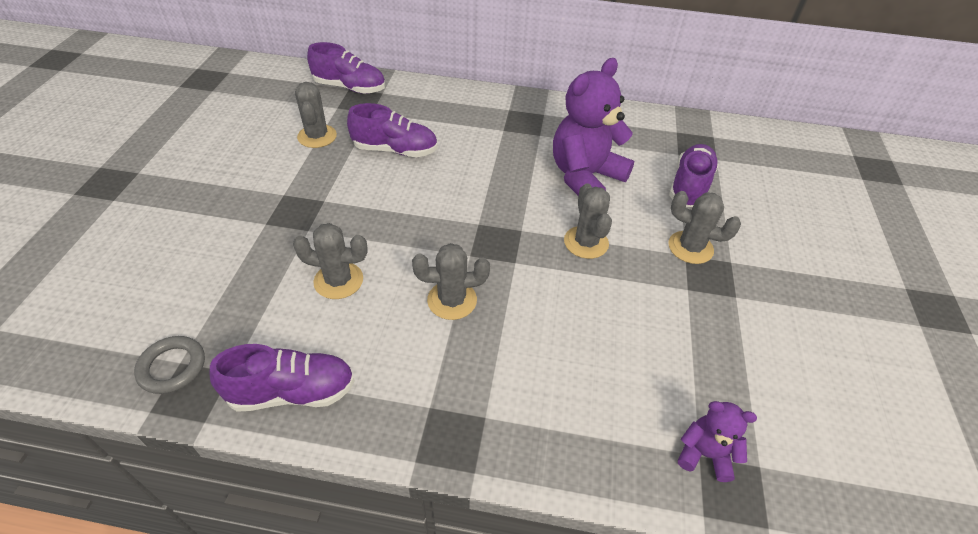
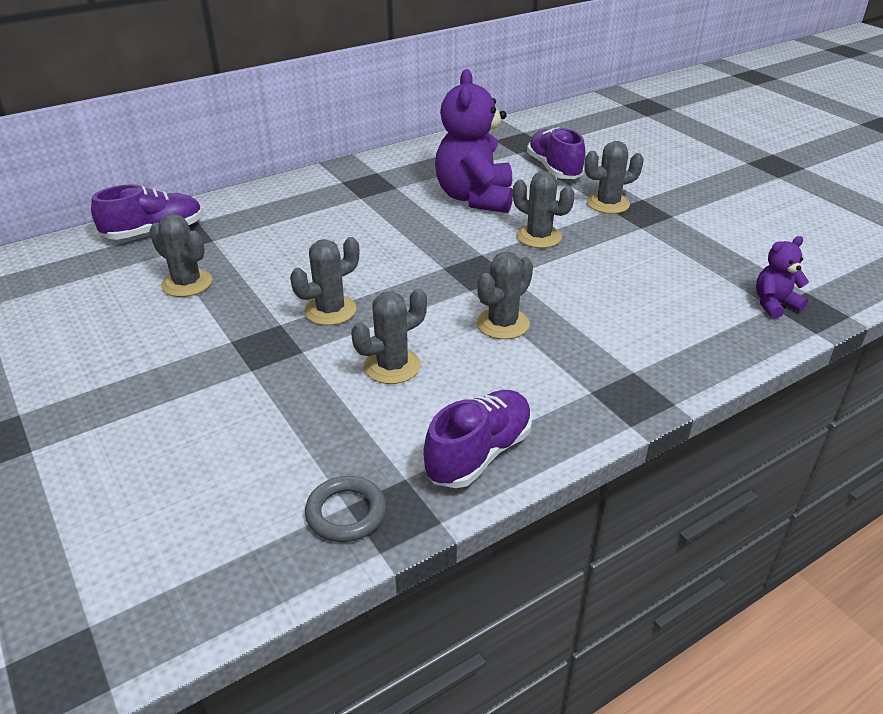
camera: 40 degrees left, 10 degrees down
purple shoe [347,103,438,157] -> none
none -> grey cactus [290,237,359,325]

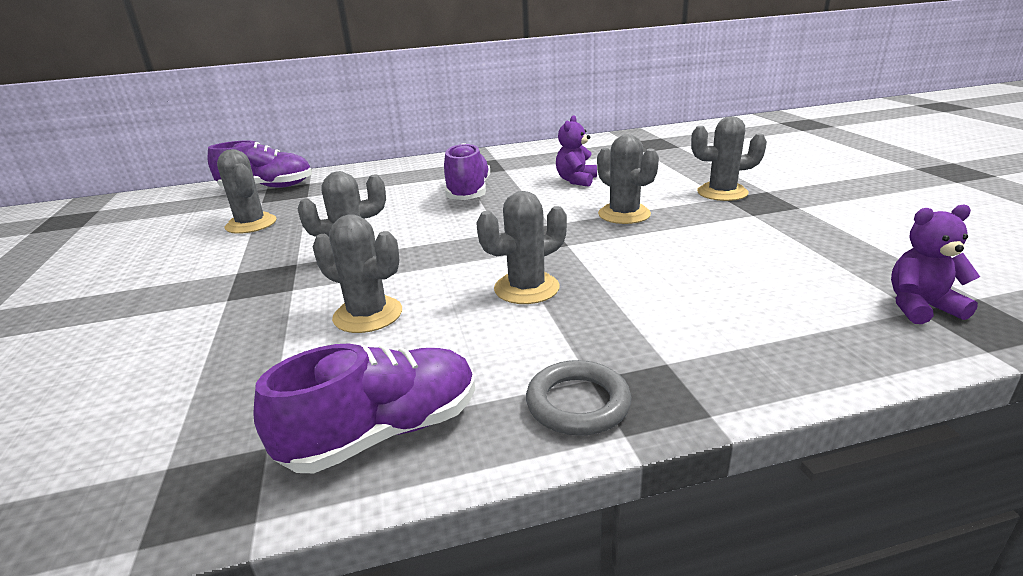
camera: 20 degrees right, 10 degrees down
grey ring [305,476,386,542] -> grey ring moved to [526,360,631,436]
grey cactus [351,288,427,384] -> grey cactus turned 45 degrees clockwise [313,214,402,333]
purple teddy bear [435,69,513,213] -> purple teddy bear [556,115,597,187], size x0.49
purple shoe [527,127,585,179] -> purple shoe moved to [444,143,490,200]

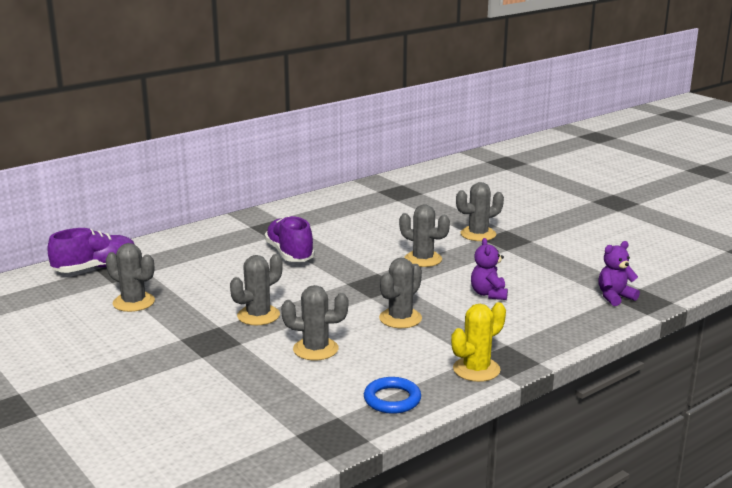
camera: 25 degrees left, 5 degrees down
purple shoe [253,344,475,473] -> blue ring [364,377,421,414]
grey ring [526,360,631,436] -> yellow cactus [451,302,506,382]
purple teddy bear [556,115,597,187] -> purple teddy bear moved to [471,238,508,300]

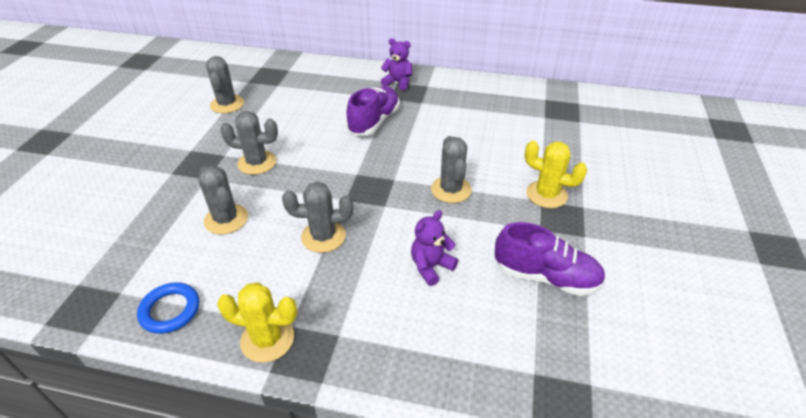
camera: 50 degrees right, 20 degrees up
purple shoe [47,228,134,273] -> purple shoe moved to [495,222,606,296]
grey cactus [456,182,504,241] -> yellow cactus [525,141,587,208]
purple teddy bear [598,241,640,306] -> purple teddy bear moved to [381,38,412,91]

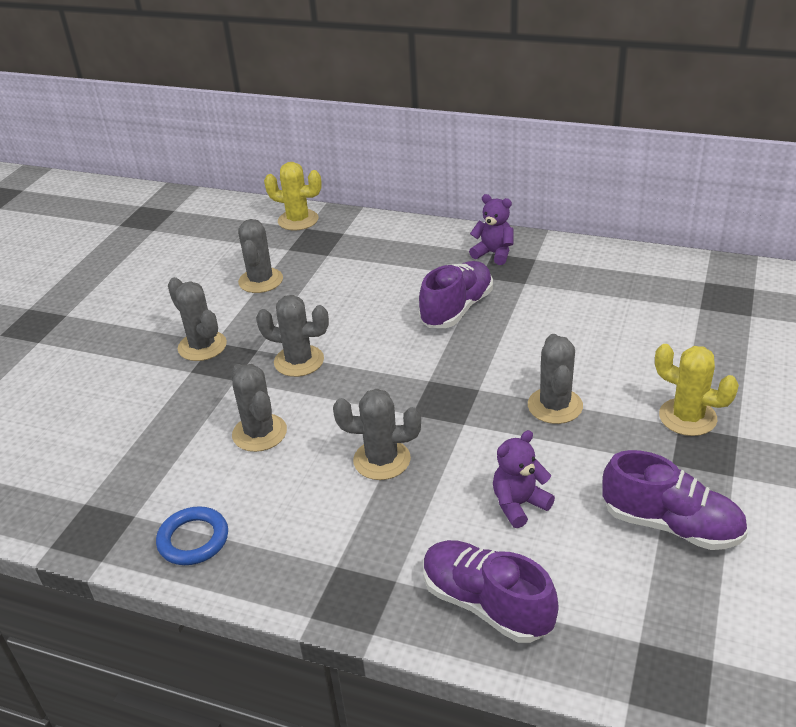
camera: 10 degrees right, 5 degrees down
yellow cactus [217,283,297,363] -> yellow cactus moved to [264,162,322,231]
none -> grey cactus [168,277,227,361]
none -> purple shoe [423,540,559,643]

